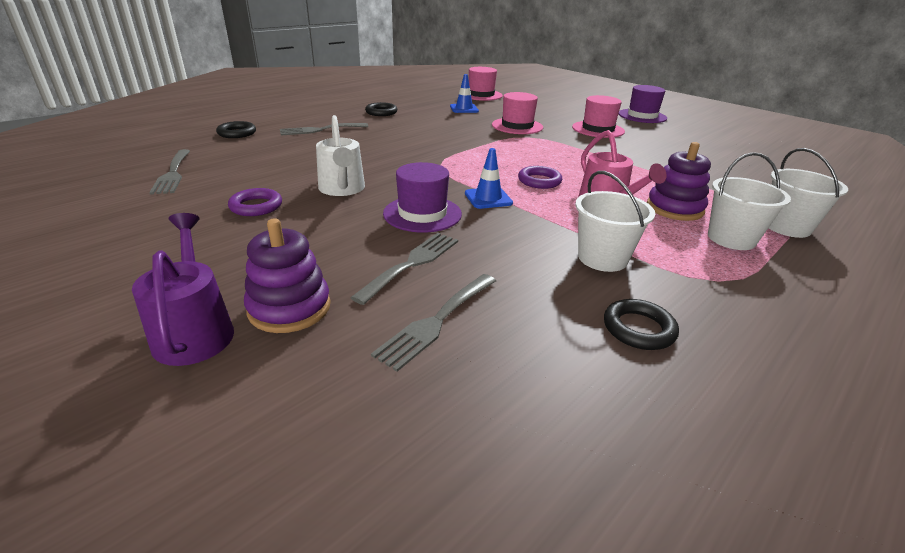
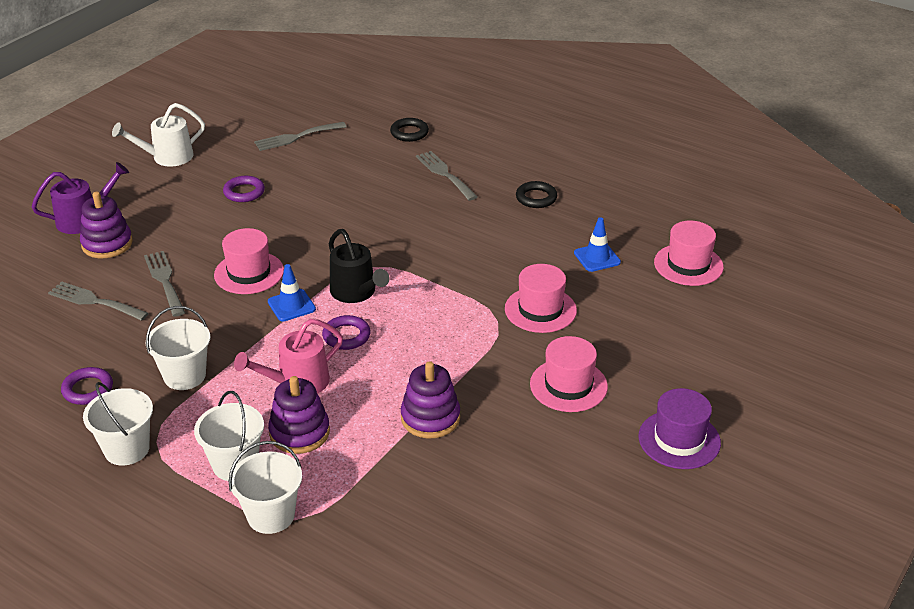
camera: 80 degrees right, 5 degrees up
white watering can [316,115,365,196] -> white watering can moved to [112,103,205,167]
grey fork [350,233,458,305] -> grey fork turned 135 degrees counterclockwise [144,251,185,317]
purple hat [383,162,462,233] -> pink hat [214,228,284,294]
black ring [604,299,679,350] -> purple ring [61,367,113,405]
none -> white bucket [83,382,153,466]
none -> black watering can [329,229,390,303]
none -> purple stacking toy [401,361,460,438]

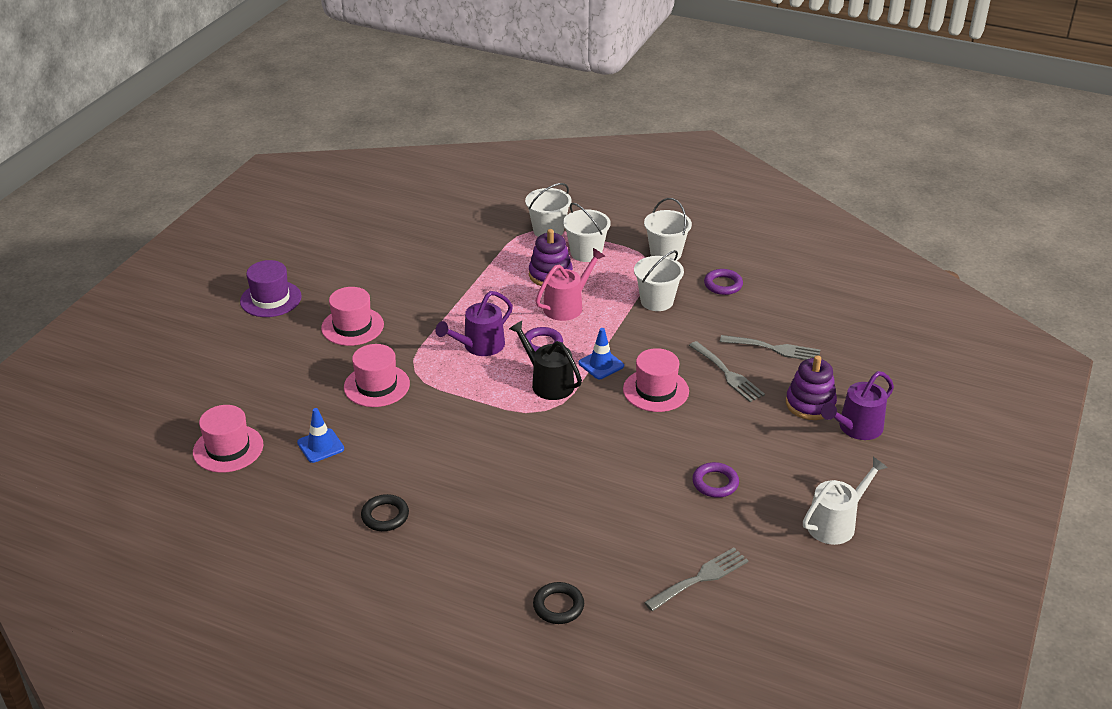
camera: 170 degrees right, 0 degrees up
purple stacking toy [401,361,460,438] -> none
grey fork [416,151,478,201] -> none
none -> purple watering can [435,291,513,356]

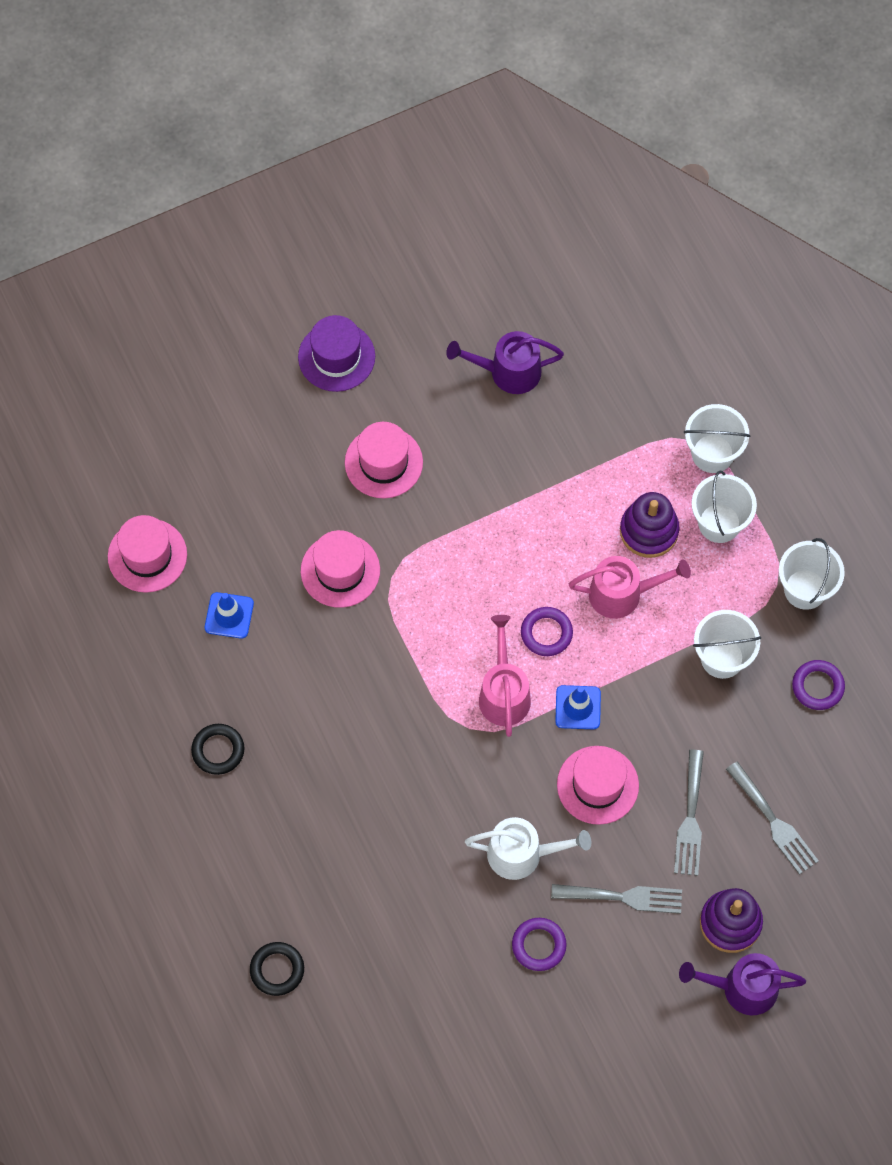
camera: 40 degrees right, 30 degrees up
purple watering can [435,291,513,356] -> purple watering can moved to [446,331,564,394]
black watering can [509,321,582,400] -> pink watering can [479,615,531,737]
grey fork [644,547,749,611] -> grey fork moved to [551,884,682,914]
white watering can [803,457,888,545] -> white watering can moved to [465,817,591,880]

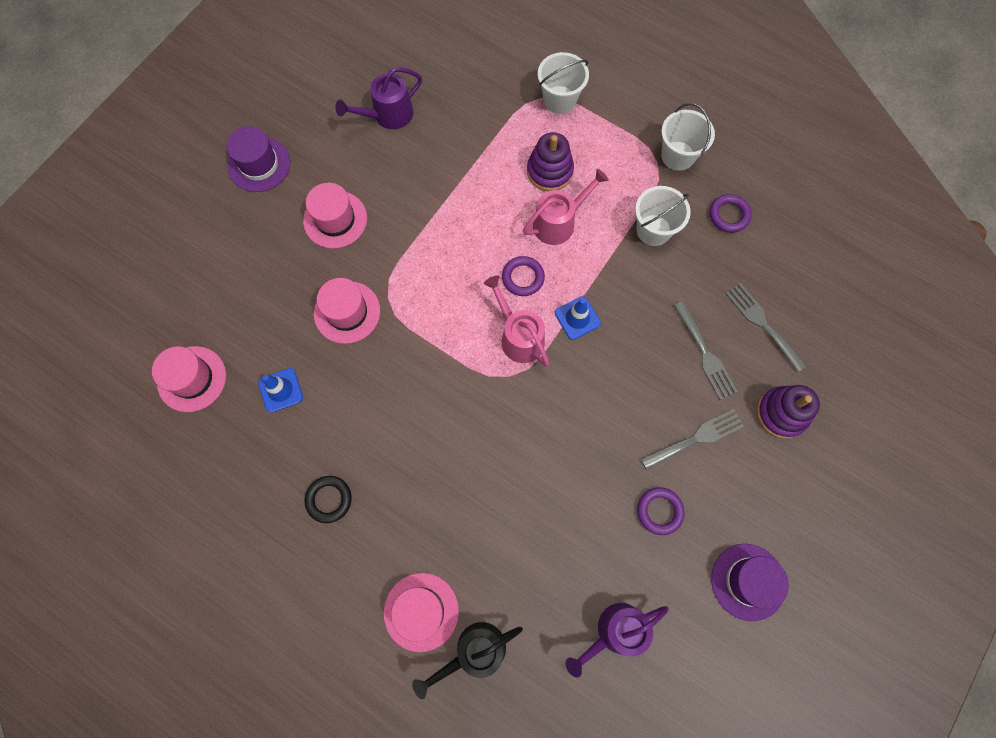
camera: 30 degrees left, 5 degrees up
black ring [250,942,304,996] -> black watering can [412,622,523,699]
white watering can [465,817,591,880] -> none
pink hat [557,746,639,825] -> pink hat moved to [384,573,459,652]
purple watering can [679,953,806,1015] -> purple watering can moved to [566,603,669,677]
white bucket [692,471,757,543] -> none
grey fork [726,761,819,875] -> grey fork turned 150 degrees counterclockwise [726,283,807,372]
none -> purple hat [711,544,789,621]

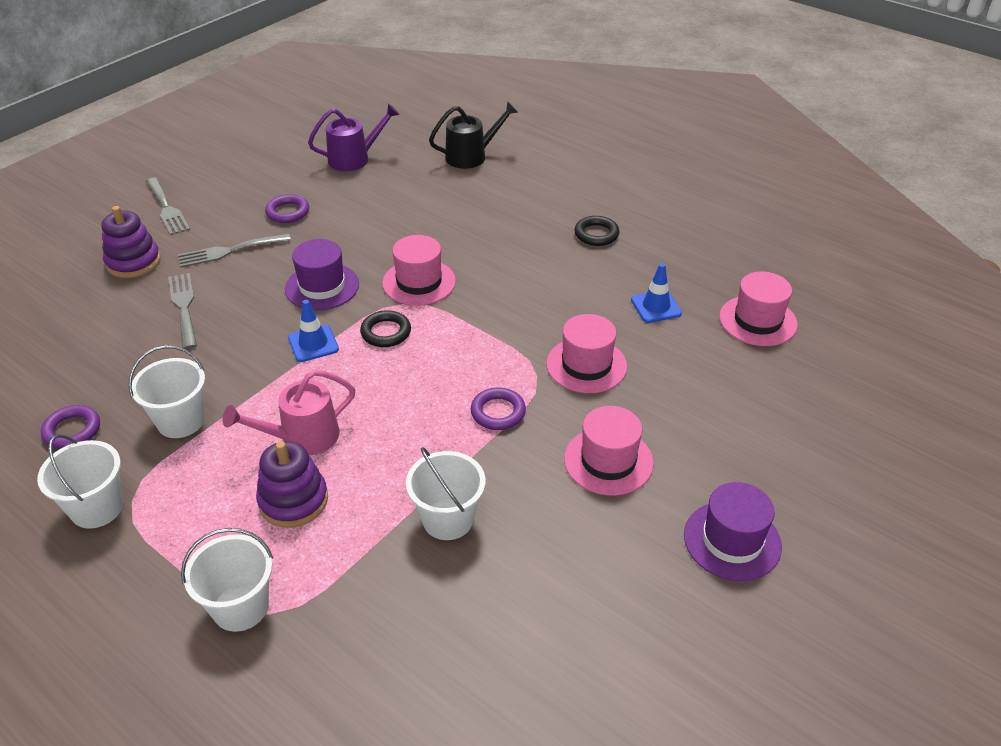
camera: 175 degrees left, 30 degrees down
purple watering can [336,67,422,129] -> none
pink hat [384,573,459,652] -> pink hat moved to [382,235,456,306]
pink watering can [484,275,549,367] -> black ring [360,310,411,347]
purple ring [502,256,545,296] -> purple ring moved to [471,387,526,430]
purple hat [711,544,789,621] -> purple hat moved to [285,239,359,310]
grey fork [726,283,807,372] -> grey fork moved to [146,177,190,235]
none -> white bucket [406,447,486,540]

